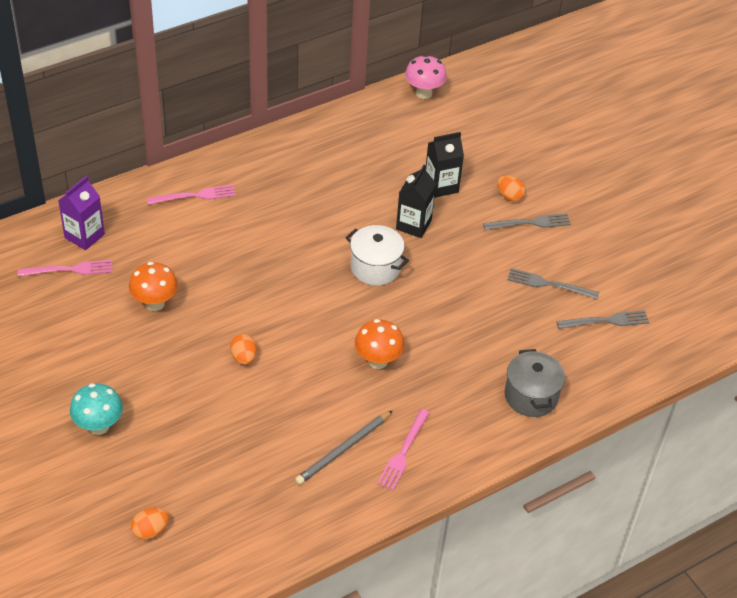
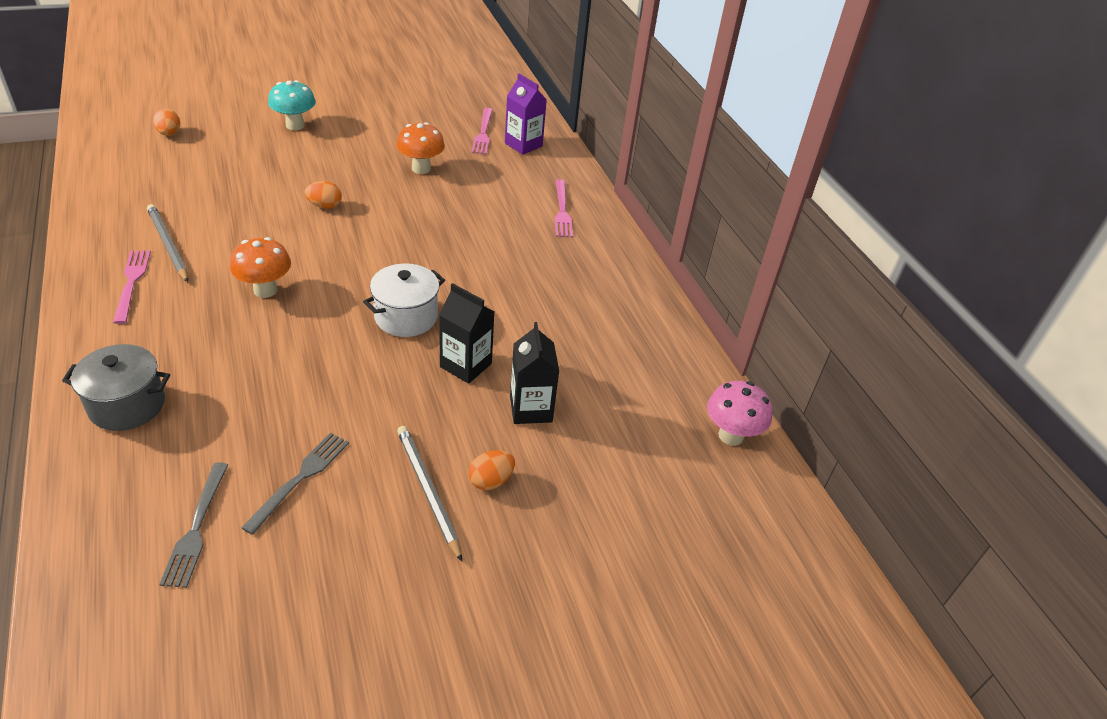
camera: 100 degrees right, 5 degrees down
pink fork [377,409,430,490] -> pink fork turned 45 degrees clockwise [113,250,151,324]
grey fork [483,213,571,230] -> grey pencil [397,426,462,562]

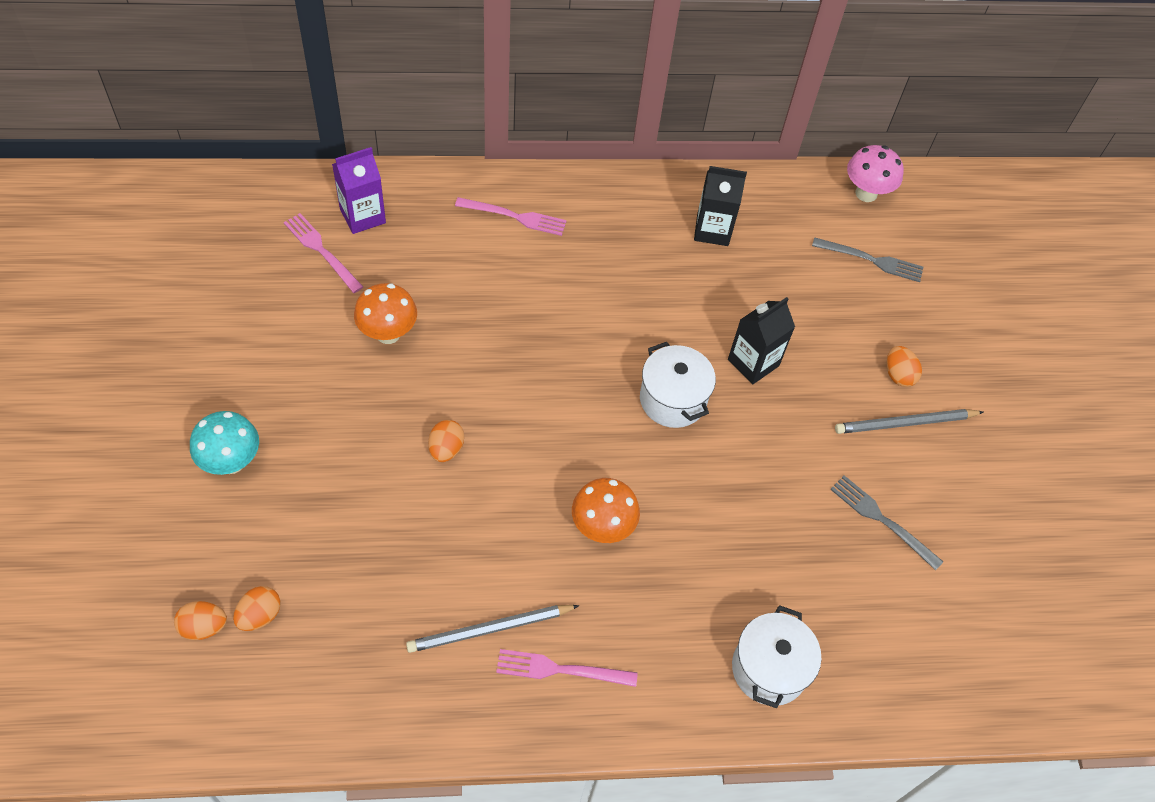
camera: 75 degrees left, 15 degrees up
grey pot [62,344,170,431] -> white pot [732,605,821,708]
grey fork [159,462,228,588] -> grey fork moved to [812,237,923,282]
pink fork [471,108,493,154] -> pink fork turned 150 degrees counterclockwise [284,213,363,293]
black carton [510,322,559,424] -> black carton moved to [694,166,747,246]
none -> orange egg [233,586,280,631]

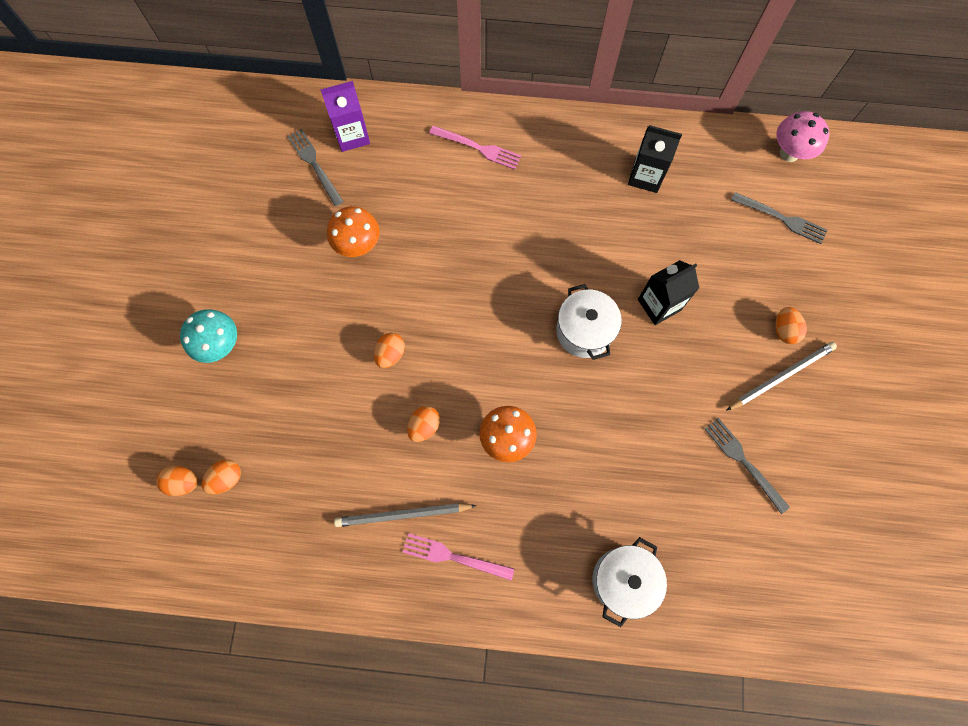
camera: 15 degrees right, 15 degrees up
pink fork [284,213,363,293] -> grey fork [287,129,344,206]
grey pencil [835,409,984,434] -> grey pencil turned 150 degrees clockwise [726,342,837,411]
none -> orange egg [407,406,440,442]

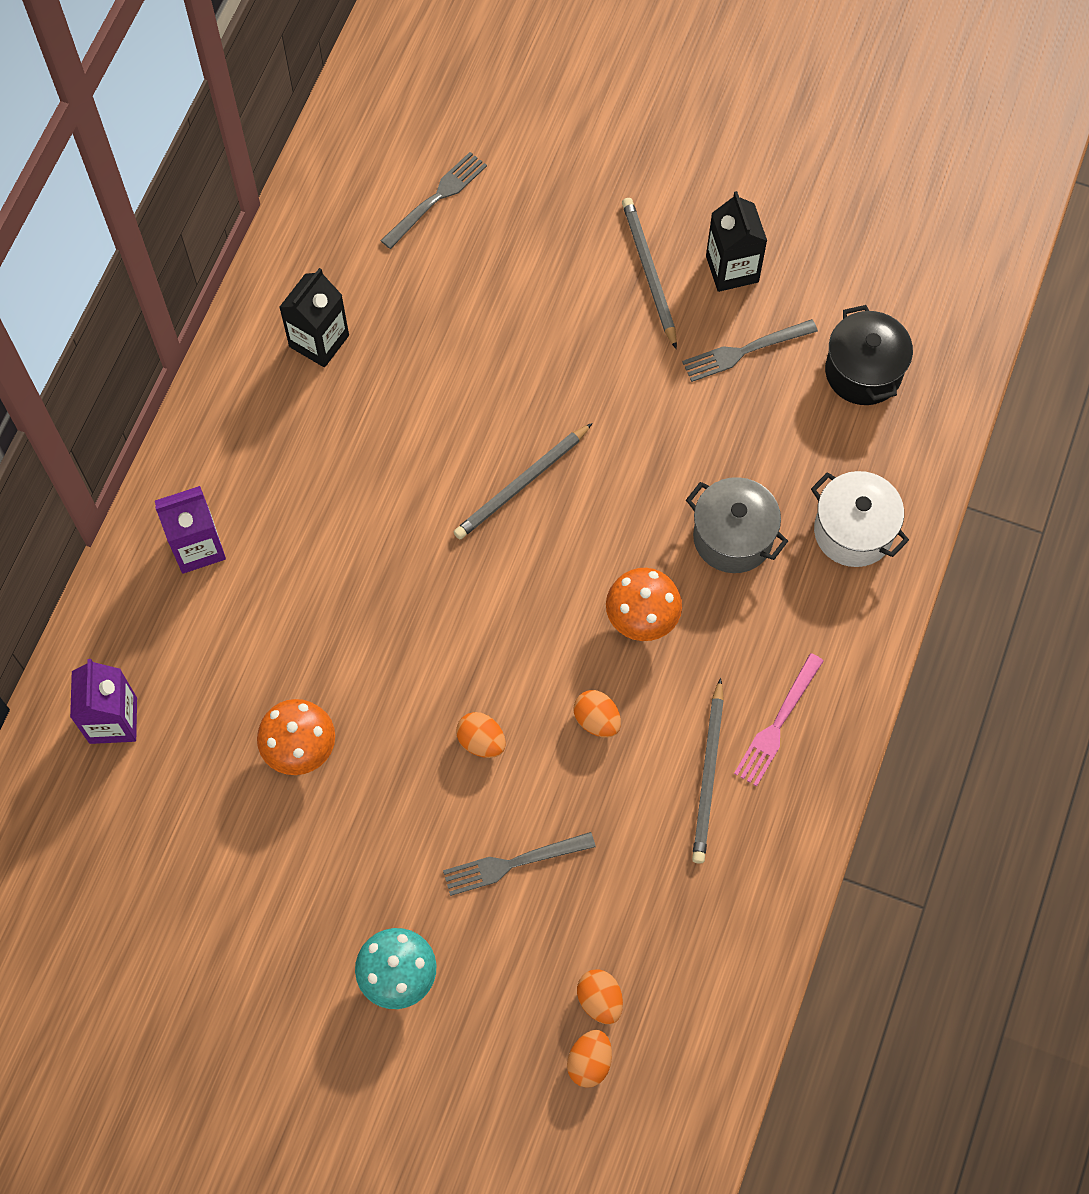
camera: 75 degrees left, 5 degrees down
grey fork [287,129,344,206] -> grey fork moved to [443,832,596,896]
pink fork [429,126,521,170] -> purple carton [155,486,226,573]
white pot [556,284,622,360] -> grey pencil [454,423,592,539]
black carton [638,260,699,325] -> black carton moved to [706,191,767,292]
orange egg [775,307,807,344] -> none
pink mushroom [776,111,829,162] -> none
none -> grey pot [686,477,788,573]
none -> black pot [825,305,913,405]

